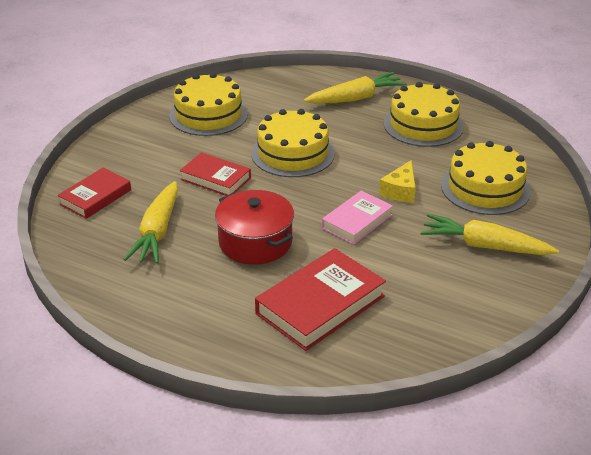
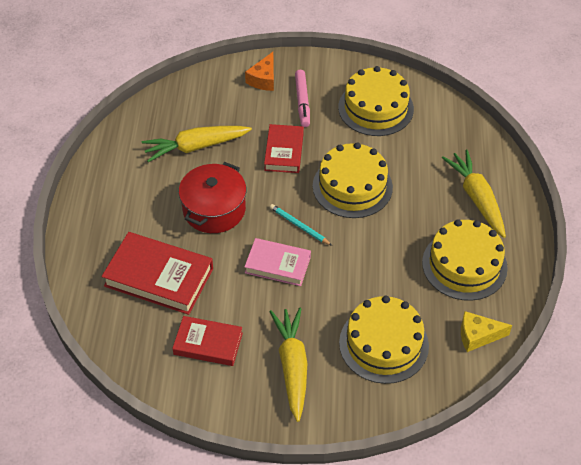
camera: 65 degrees right, 15 degrees up
red book [57,168,131,219] -> red book moved to [172,316,243,366]
yellow carrot [304,72,407,103] -> yellow carrot turned 150 degrees counterclockwise [442,149,506,238]
yellow cheese [379,160,416,203] -> yellow cheese moved to [461,311,512,352]
none -> orange cheese [245,52,274,91]
none -> turquoise pencil [270,204,332,246]
none -> pink marker [295,70,310,127]

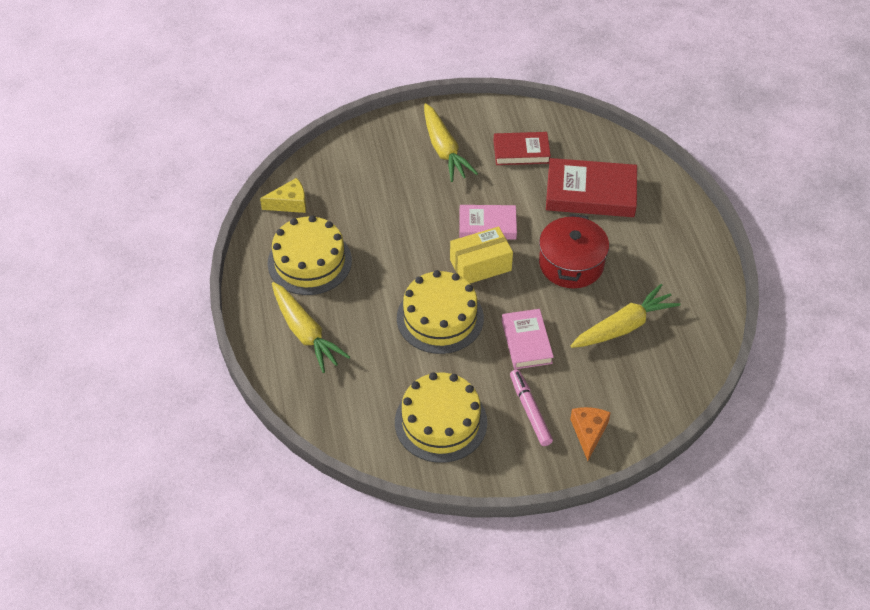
camera: 165 degrees right, 0 degrees up
red book [264,124,304,173] -> pink book [502,309,554,369]
turquoise pencil [270,204,332,246] -> yellow box [450,227,513,283]
yellow cake [339,296,429,384] -> none

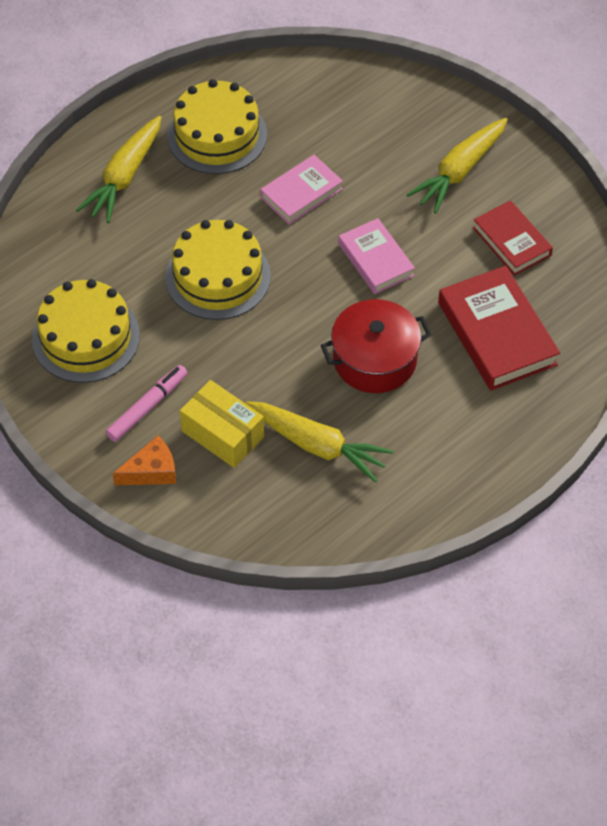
camera: 60 degrees right, 5 degrees up
yellow cheese [260,178,306,213] -> none
yellow box [450,227,513,283] -> yellow box moved to [180,380,264,468]
pink book [502,309,554,369] -> pink book moved to [260,155,343,225]

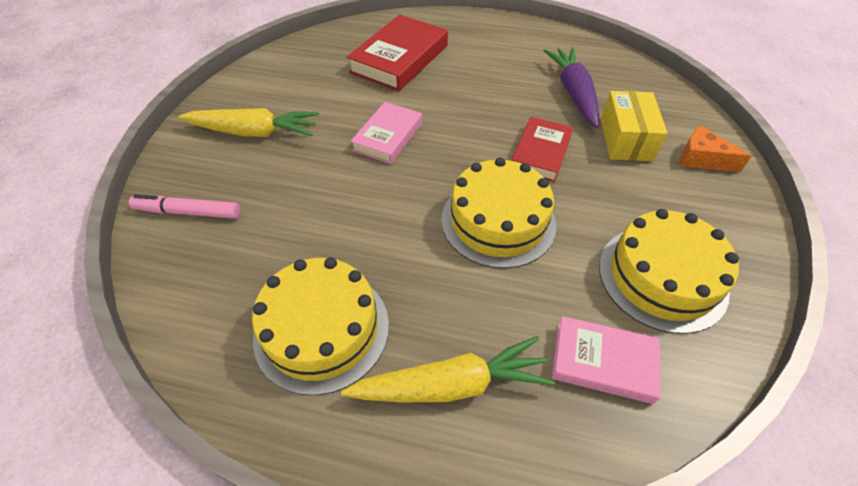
camera: 125 degrees left, 5 degrees down
pink marker [106,365,187,442] -> pink marker moved to [129,194,240,219]
yellow carrot [246,401,394,483] -> purple carrot [544,47,599,128]
pink book [260,155,343,225] -> pink book moved to [552,316,661,404]
red pot [321,299,432,393] -> none
red book [473,200,553,276] -> red book moved to [511,117,574,182]

